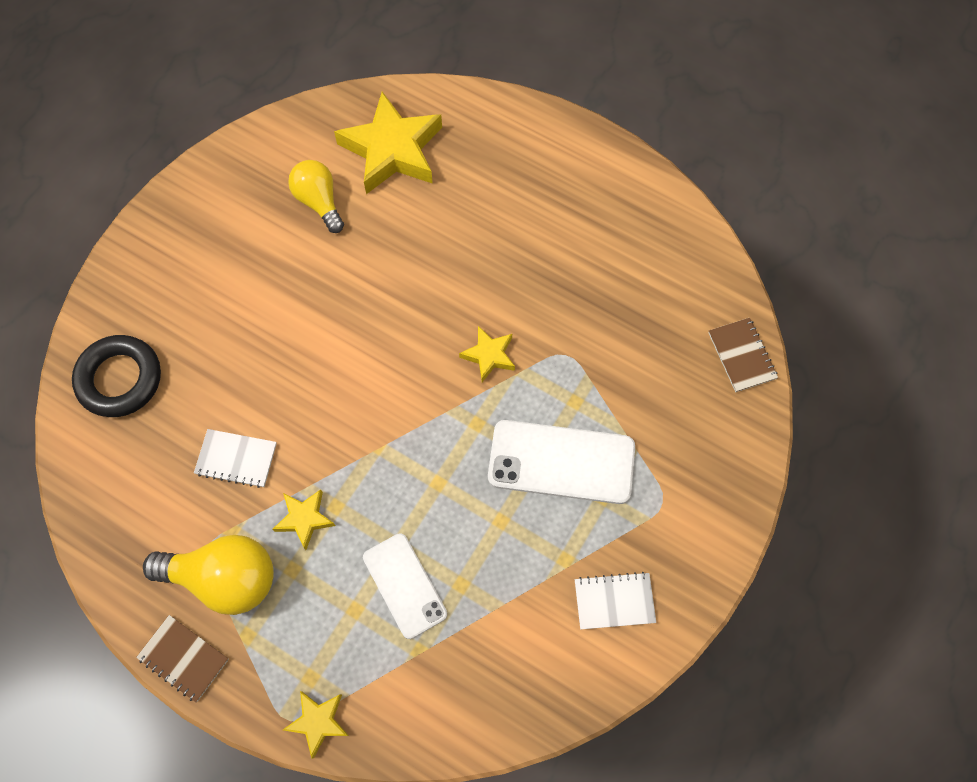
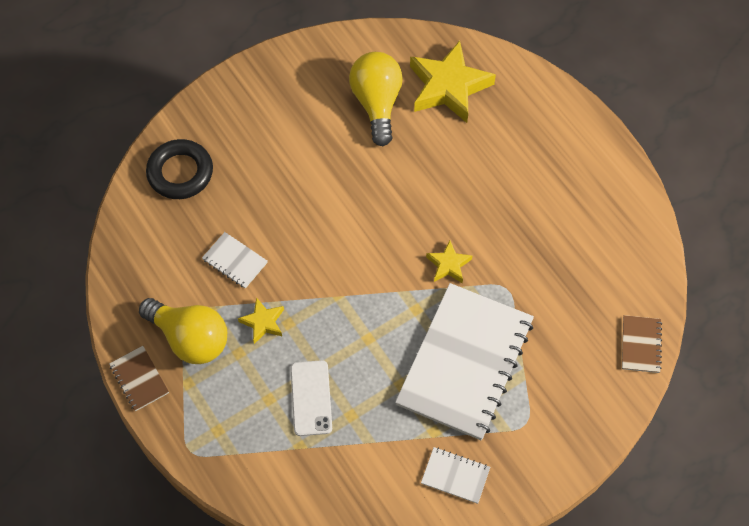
camera: 25 degrees right, 5 degrees down
yellow star [283,691,349,759] -> none
yellow light bulb [288,160,344,233] -> yellow light bulb [349,52,403,146], size x1.51
white phone [488,420,635,504] -> white notebook [395,283,534,440]

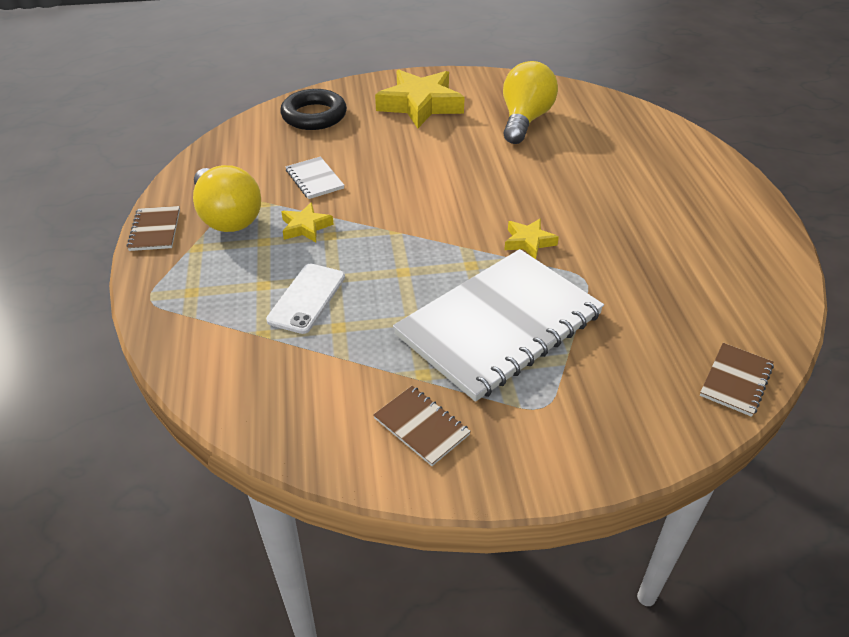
camera: 25 degrees right, 20 degrees down
yellow star [410,41,496,123] -> yellow star moved to [375,70,465,128]
white notebook [421,447,490,504] -> brown notebook [373,386,471,466]

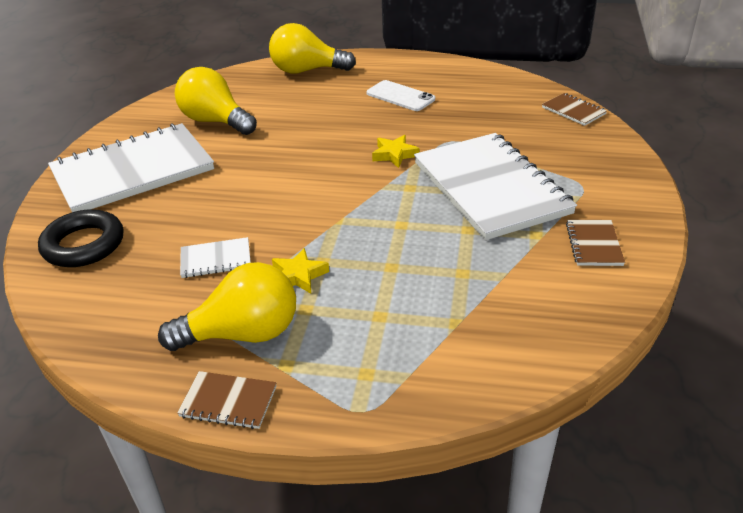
camera: 70 degrees left, 5 degrees down
white phone [266,264,345,334] -> white phone moved to [367,80,435,111]
brown notebook [373,386,471,466] -> brown notebook turned 60 degrees counterclockwise [566,220,625,266]
yellow star [375,70,465,128] -> white notebook [48,123,214,212]
none -> yellow light bulb [269,23,356,73]

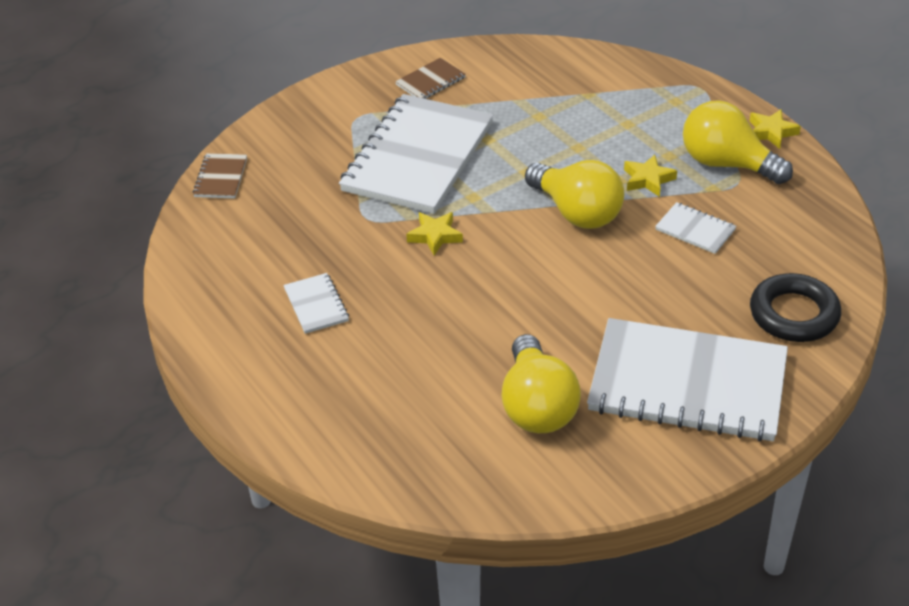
camera: 135 degrees left, 5 degrees up
brown notebook [177,371,277,429] -> yellow star [750,109,801,149]
yellow light bulb [269,23,356,73] -> yellow light bulb moved to [525,160,624,229]
white phone [367,80,435,111] -> white notebook [283,273,349,334]

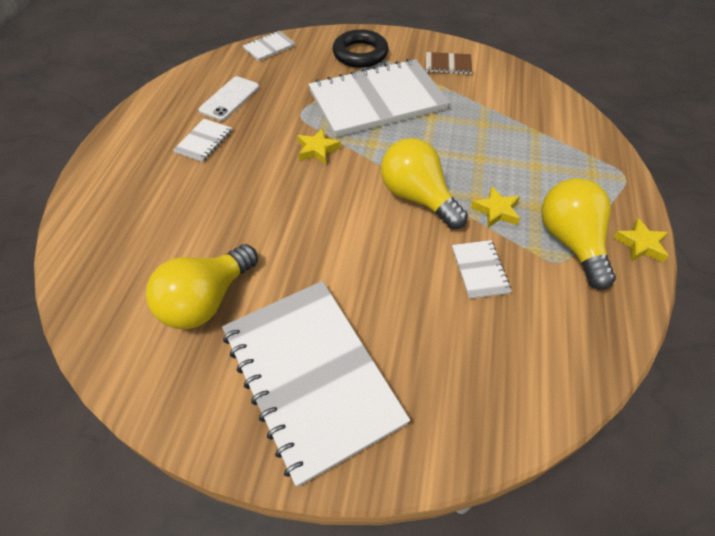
camera: 45 degrees right, 10 degrees up
brown notebook [193,153,247,199] -> white notebook [243,31,295,61]
yellow light bulb [525,160,624,229] -> yellow light bulb turned 135 degrees clockwise [381,138,468,229]
black ring [750,273,841,342] -> black ring moved to [333,29,389,68]
none -> white phone [198,76,259,121]

